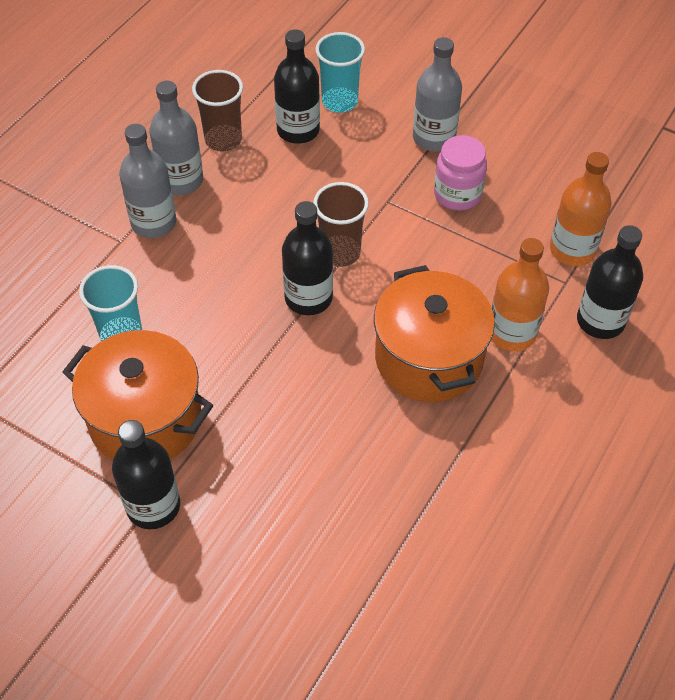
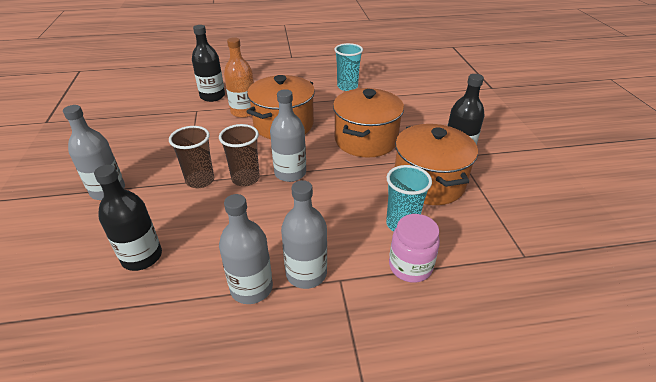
camera: 130 degrees left, 15 degrees down
brown cup [192,70,243,152] -> brown cup moved to [169,126,214,188]
black bottle [282,201,333,315] -> grey bottle [270,89,306,182]
turquoise cup [315,32,365,113] -> turquoise cup moved to [334,43,363,91]
pink jar [434,135,487,211] -> pink jar moved to [389,214,440,283]
orange bottle [550,152,611,266] -> none
none -> orange pot [333,88,404,157]

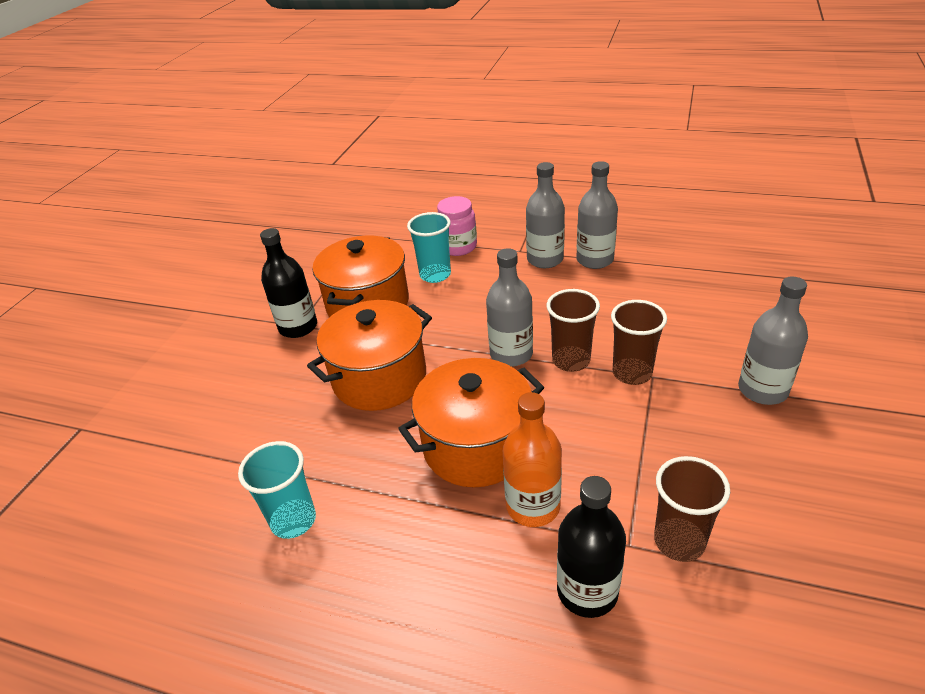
camera: 150 degrees left, 0 degrees up
black bottle [94,165,162,271] -> none
none -> brown cup [654,456,730,562]

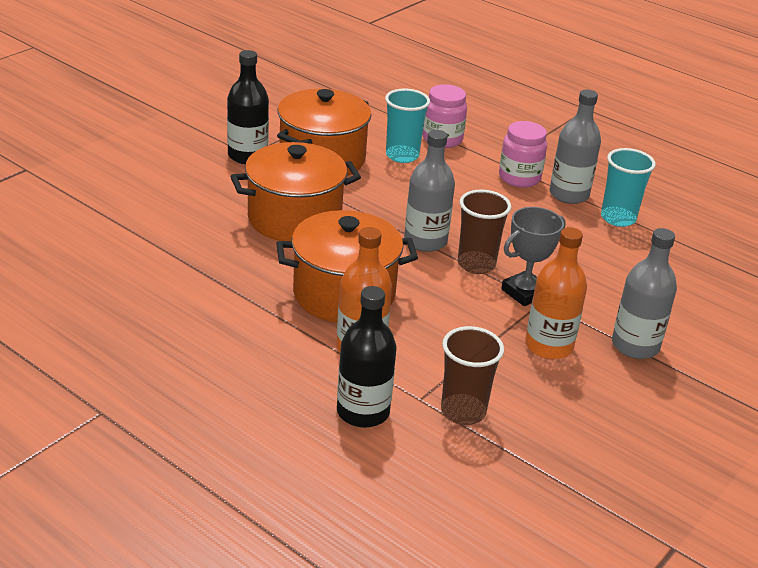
camera: 15 degrees right, 5 degrees down
turquoise cup [238,441,316,539] -> turquoise cup moved to [601,148,656,227]
grey bottle [526,162,565,268] -> pink jar [499,121,547,188]
brown cup [611,300,667,385] -> grey trophy [501,207,566,306]
none -> orange bottle [525,227,587,359]

